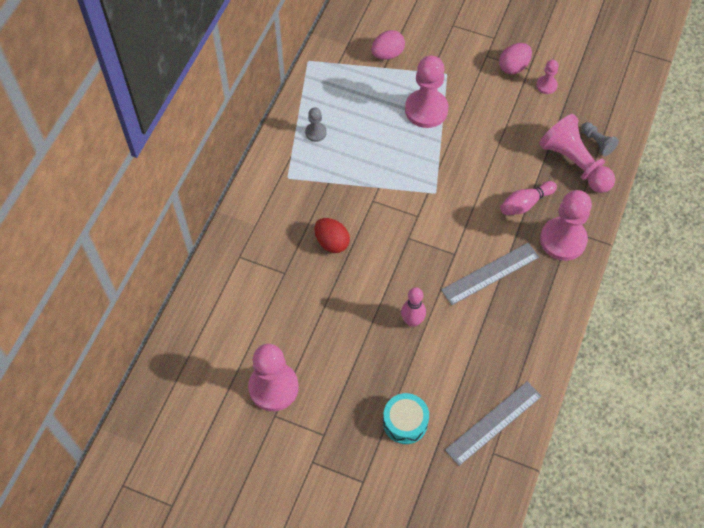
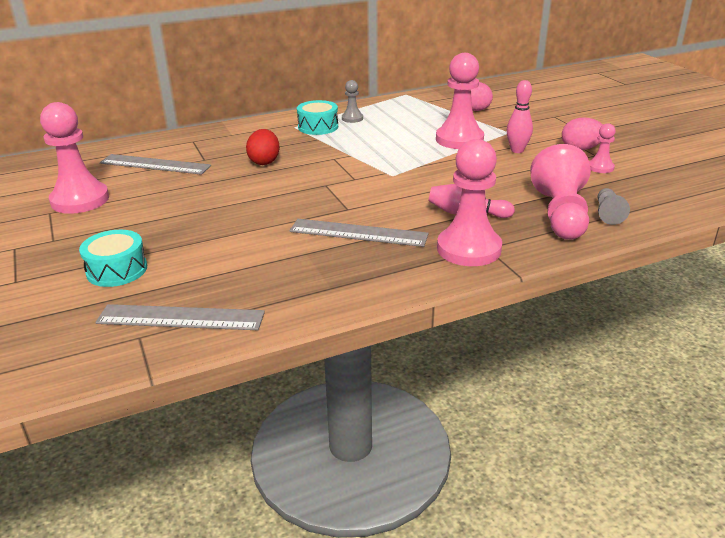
camera: 45 degrees right, 30 degrees down
pink bowling pin [401,287,426,327] -> pink bowling pin moved to [507,80,533,153]
none -> grey ruler [100,154,211,175]
none -> turquoise drum [297,100,338,135]

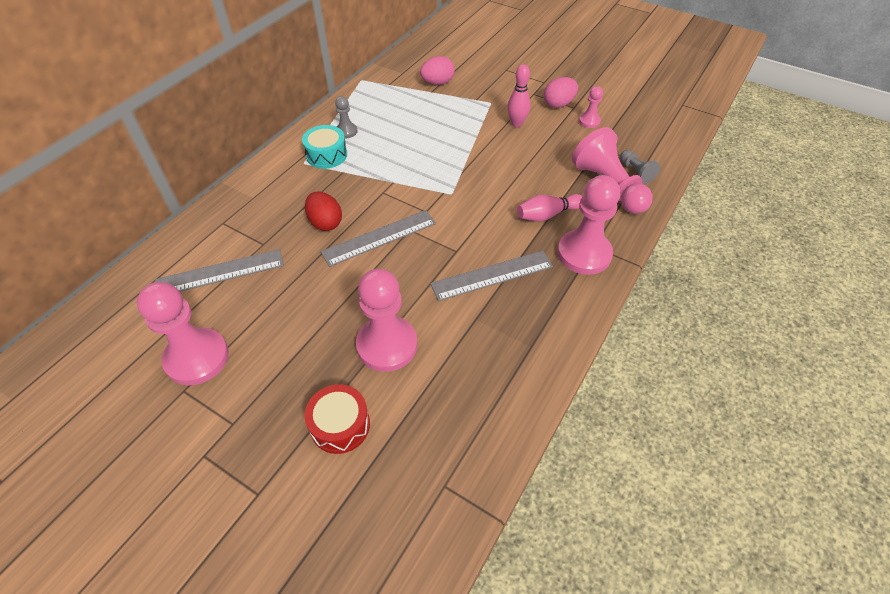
camera: 35 degrees left, 20 degrees up
turquoise drum [79,230,147,287] -> red drum [305,384,370,454]
grey ruler [95,304,265,330] -> grey ruler moved to [320,210,436,267]
pink pawn [436,53,484,149] -> pink pawn moved to [356,269,417,372]

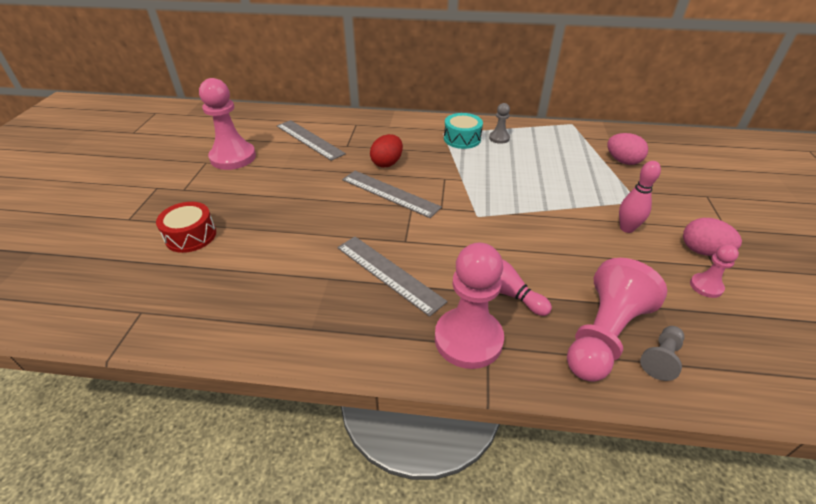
camera: 65 degrees right, 10 degrees down
pink pawn [356,269,417,372] -> none

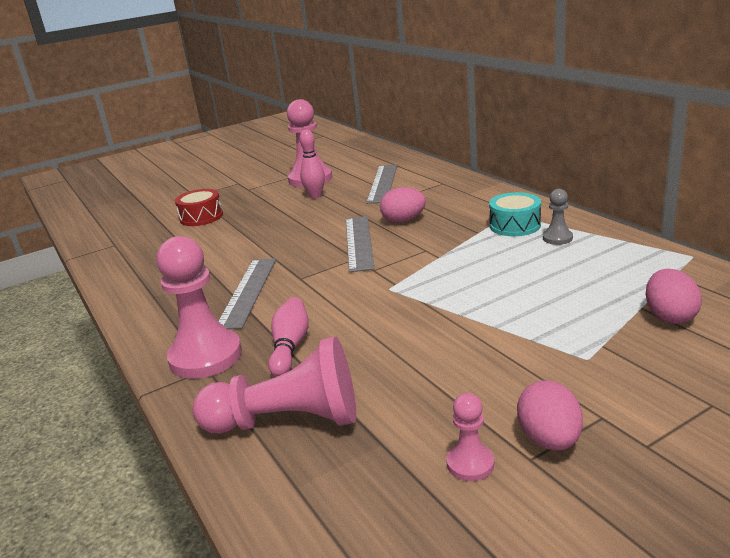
camera: 55 degrees right, 15 degrees down
red egg [370,134,403,168] -> pink egg [380,187,426,223]
pink bowling pin [619,161,661,233] -> pink bowling pin moved to [300,130,325,199]
grey pawn [640,326,684,381] -> none

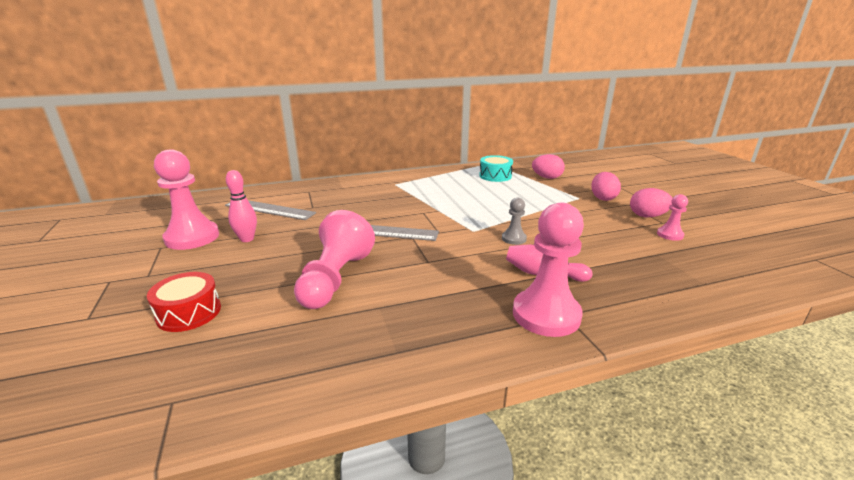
camera: 80 degrees left, 0 degrees up
pink pawn [193,336,356,434] -> pink pawn moved to [294,210,375,309]
grey ruler [219,258,276,329] -> none
pink egg [380,187,426,223] -> pink egg moved to [591,172,621,201]
turquoise drum [489,192,541,236] -> turquoise drum moved to [479,155,513,182]
grey pawn [543,189,573,245] -> grey pawn moved to [502,198,527,245]

